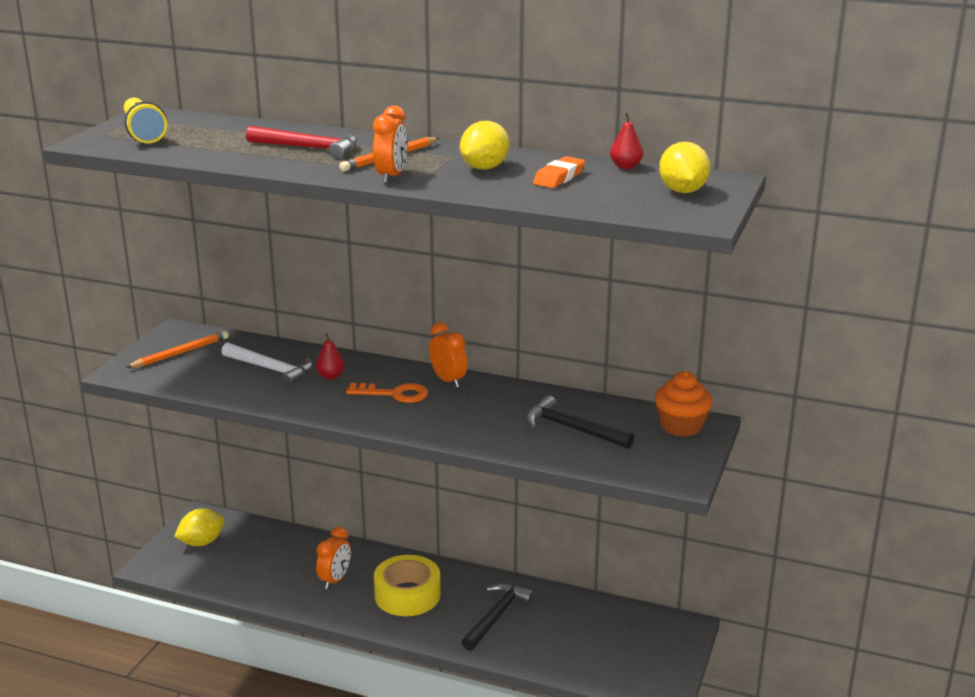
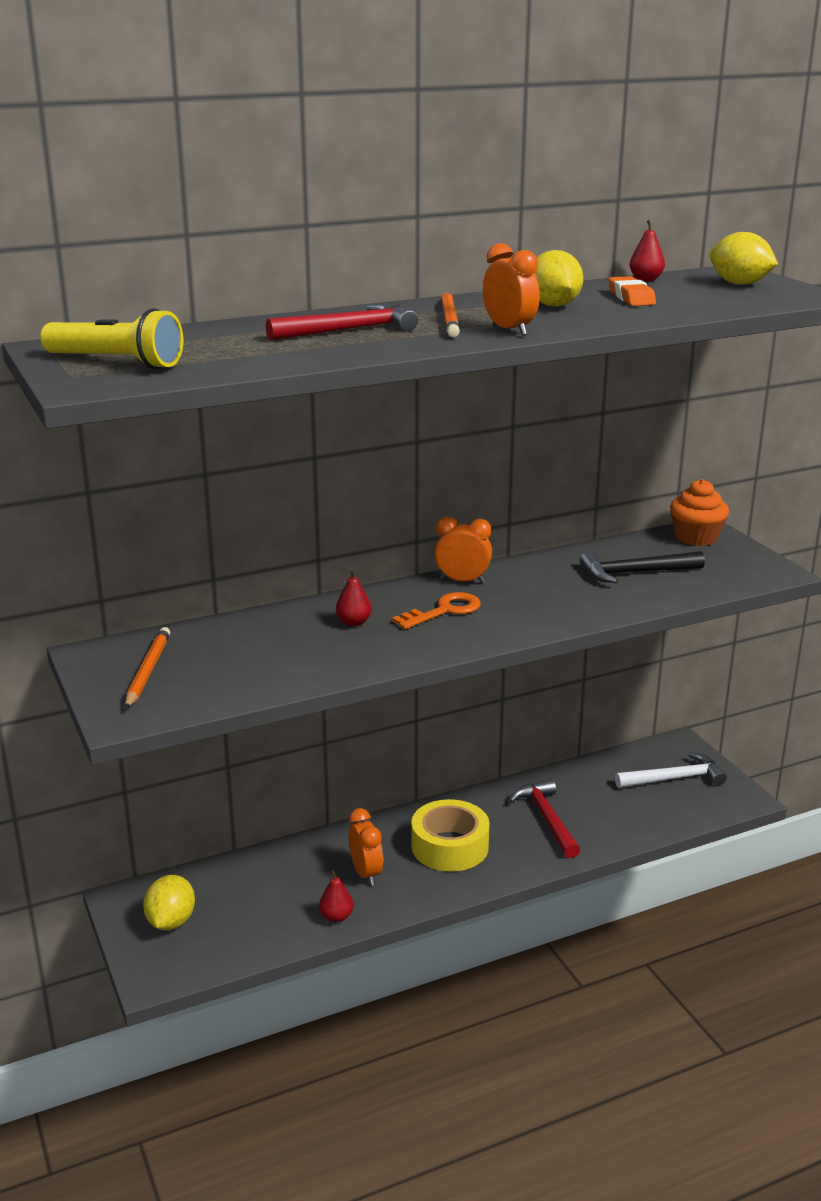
camera: 45 degrees left, 0 degrees up
white hammer [221,342,313,387] -> white hammer moved to [615,752,727,788]
black hammer [461,583,534,651] -> red hammer [509,779,580,858]
none -> red pear [319,870,354,922]

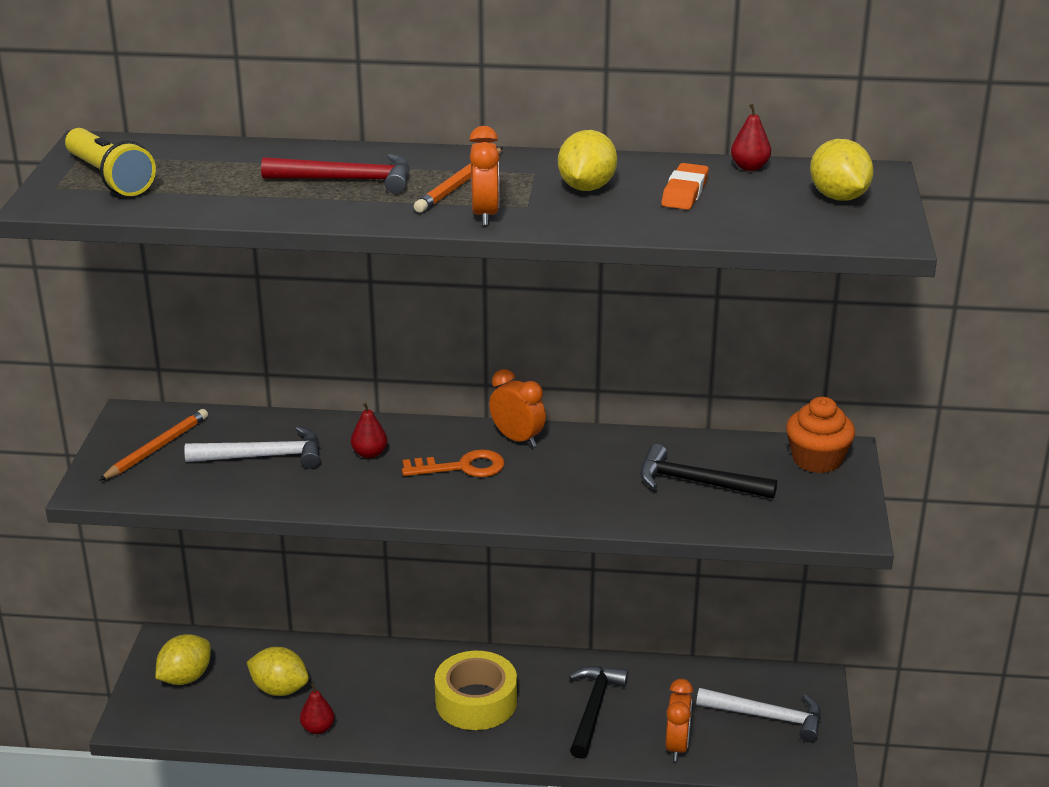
camera: 30 degrees right, 5 degrees up
orange clock [348,808,383,886] -> orange clock moved to [665,679,693,761]
red hammer [509,779,580,858] -> black hammer [569,666,628,759]
none -> white hammer [184,426,320,469]
none -> yellow lemon [247,647,309,696]

